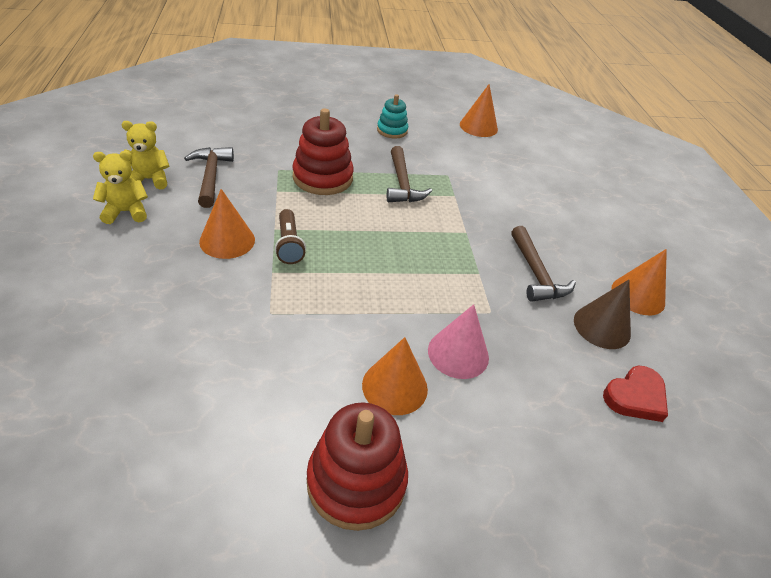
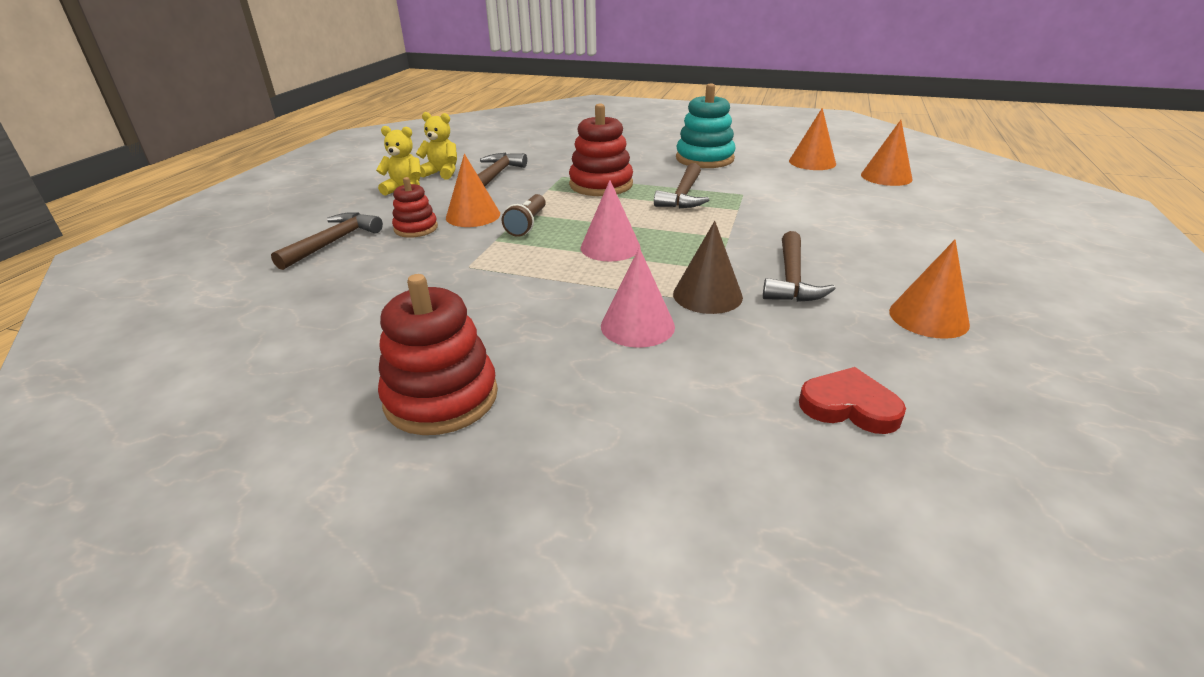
camera: 30 degrees right, 10 degrees down
orange cone [362,337,428,415] -> orange cone moved to [861,120,913,186]
turquoise stacking toy [377,94,408,139] -> turquoise stacking toy [676,83,736,168], size x1.70
brown cone [574,280,631,349] -> brown cone moved to [673,221,743,314]
red heart [603,366,668,422] -> red heart turned 150 degrees counterclockwise [799,367,906,434]
none -> brown hammer [271,212,383,270]
none -> red stacking toy [392,177,438,238]
none -> pink cone [581,180,641,261]

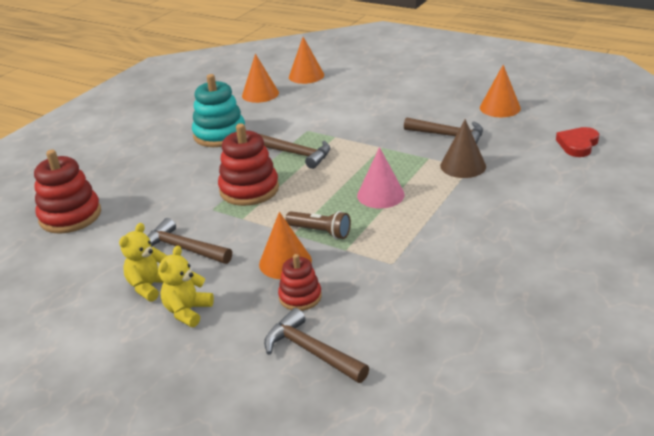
camera: 75 degrees left, 0 degrees up
red stacking toy [378,274,498,435] -> red stacking toy moved to [34,150,101,234]
pink cone [601,248,675,348] -> none

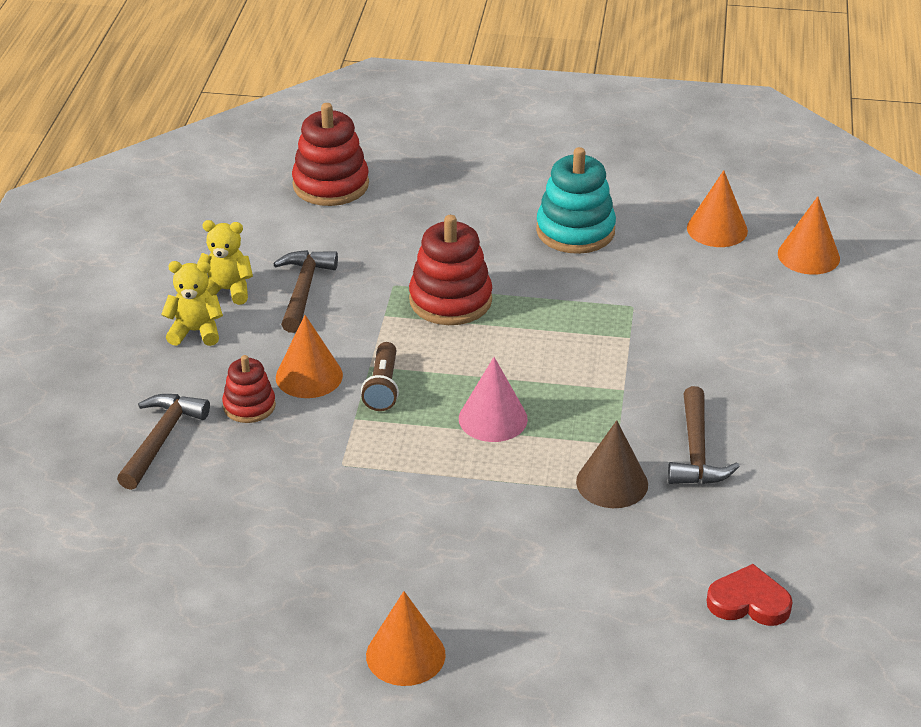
camera: 65 degrees right, 5 degrees up
brown hammer [259,134,330,169] -> none
orange cone [480,65,521,117] -> orange cone moved to [366,591,446,686]

